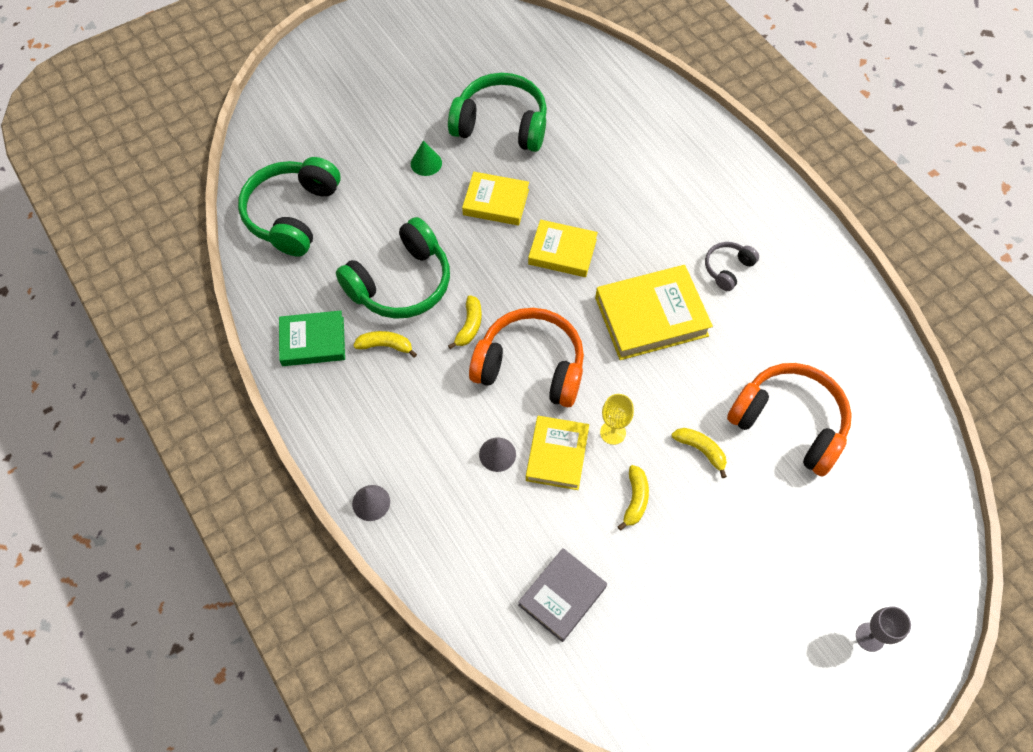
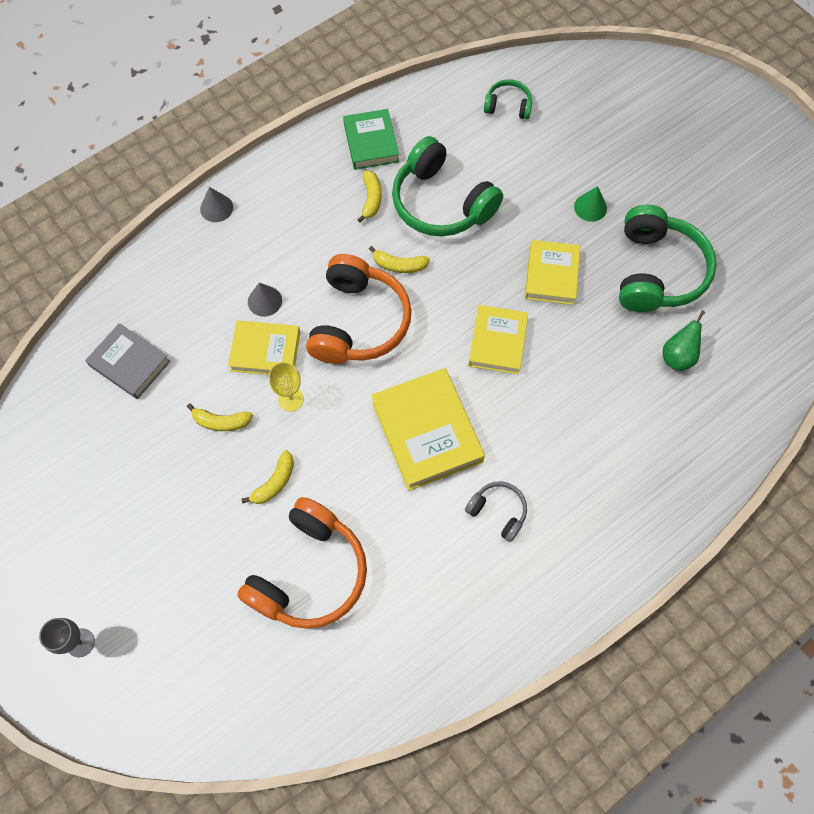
camera: 85 degrees right, 5 degrees up
green headphones [238,157,341,256] -> green headphones [484,79,532,119], size x0.49
none -> green pear [663,310,705,371]

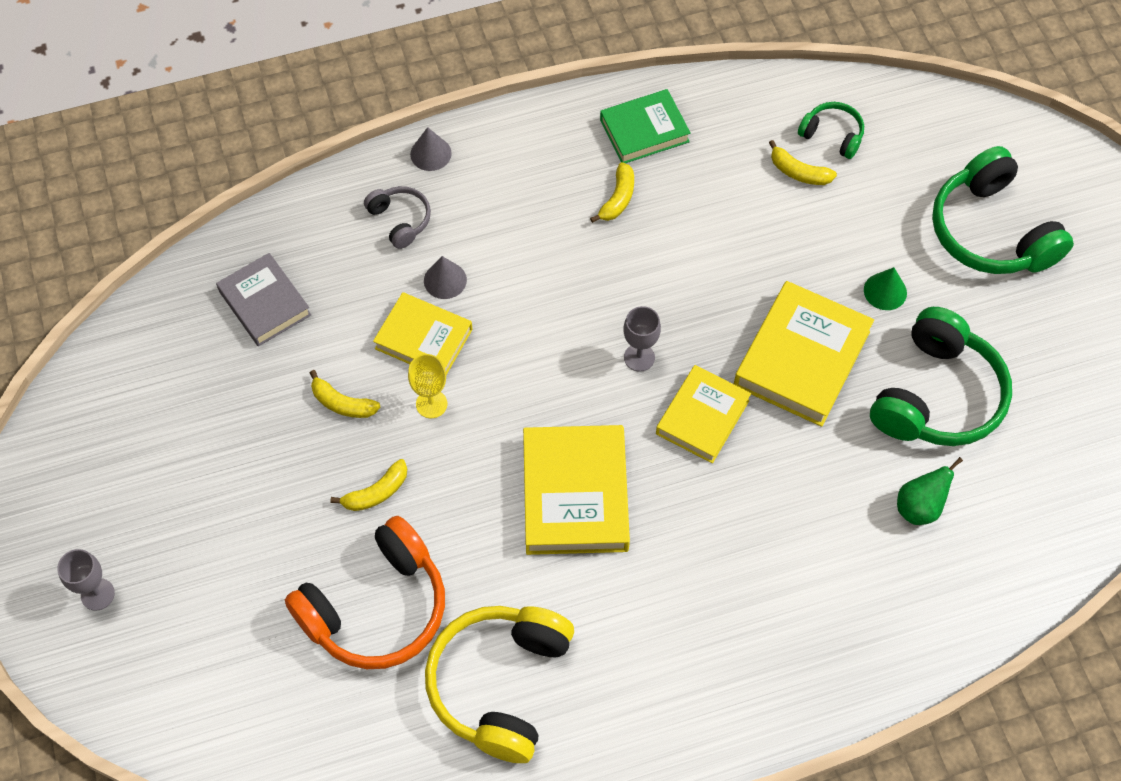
camera: 20 degrees right, 5 degrees down
orange headphones [306,254,412,364] -> none
green book [343,109,399,170] -> green book turned 60 degrees clockwise [600,89,691,163]
yellow banana [369,246,430,273] -> yellow banana moved to [769,140,837,185]
green headphones [392,136,503,236] -> green headphones moved to [932,146,1074,274]
grey headphones [465,482,527,542] -> grey headphones moved to [364,186,431,249]
yellow book [525,240,580,305] -> yellow book [734,281,874,427], size x1.53
none -> yellow headphones [425,606,574,763]
none -> grey goblet [623,306,661,372]

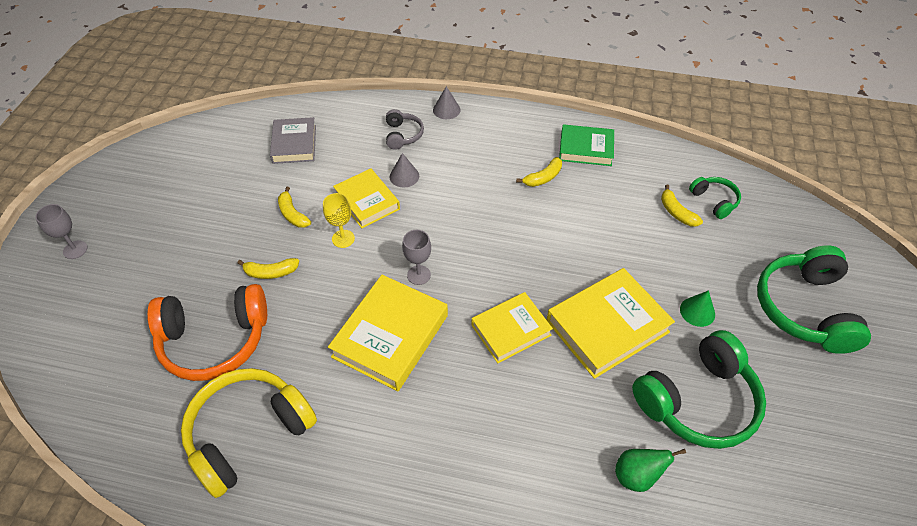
camera: 30 degrees right, 10 degrees down
grey goblet [623,306,661,372] -> grey goblet moved to [402,230,431,285]

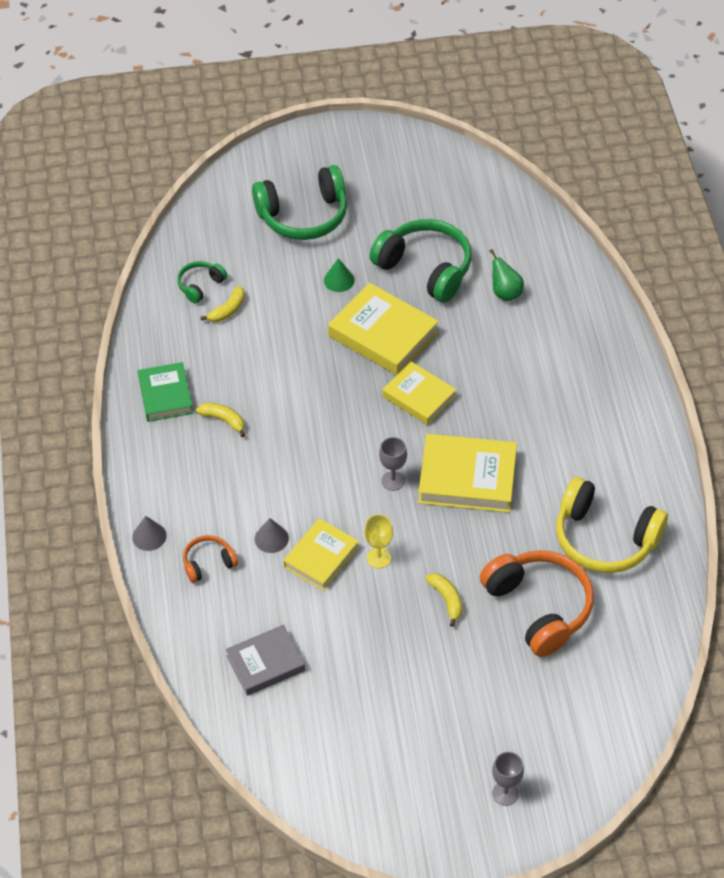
camera: 110 degrees left, 0 degrees up
yellow banana [278,187,311,228] -> none
grey headphones [386,109,424,150] -> orange headphones [183,535,238,583]

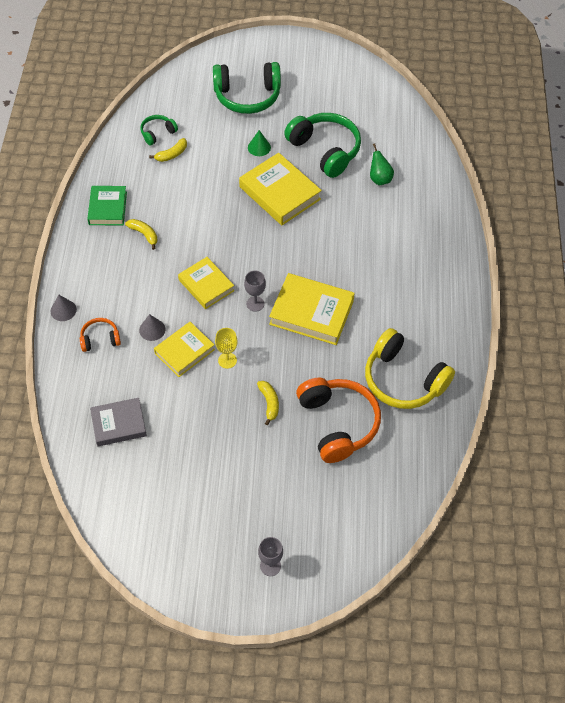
camera: 10 degrees right, 5 degrees up
yellow book [383,361,456,425] -> yellow book moved to [178,257,234,309]

